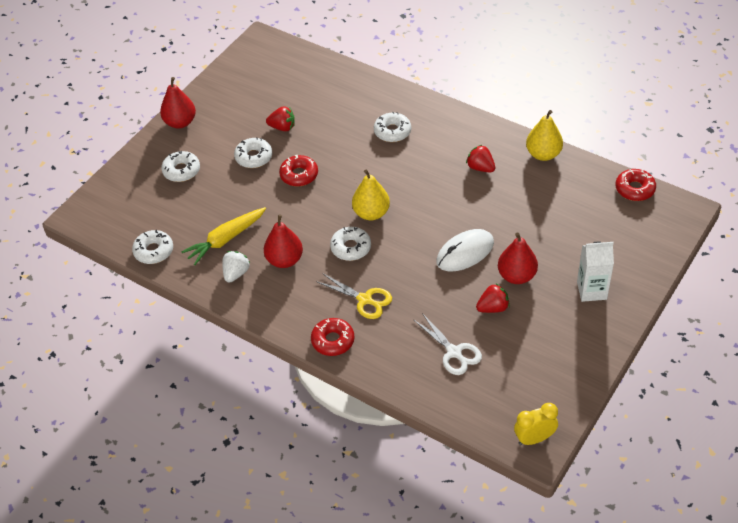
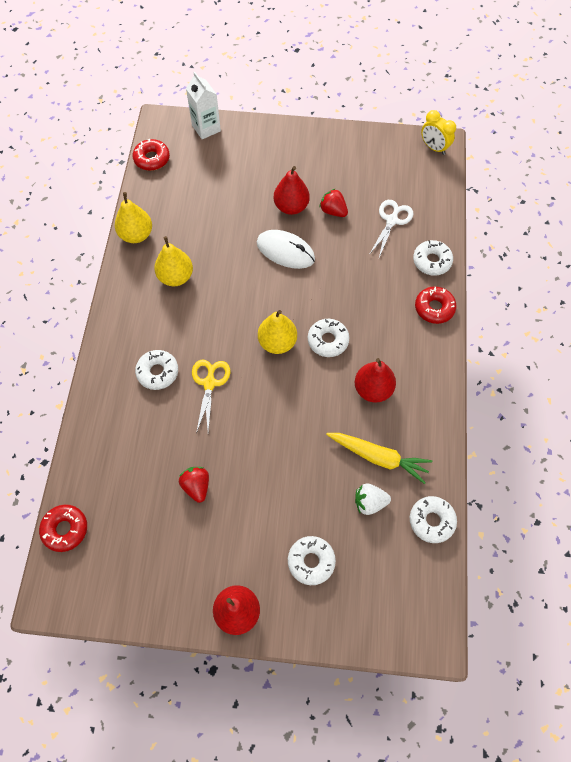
camera: 120 degrees left, 15 degrees up
white strawberry [222,251,250,283] -> white strawberry moved to [355,483,391,515]
white donut [234,137,272,168] -> white donut moved to [413,240,453,276]
red donut [279,155,318,186] -> red donut moved to [39,504,87,552]
yellow scissors [316,273,392,319] -> yellow scissors moved to [192,359,230,433]
red strawberry [466,145,495,172] -> yellow pear [154,236,193,286]
white carton [577,242,614,302] -> white carton moved to [186,72,221,139]

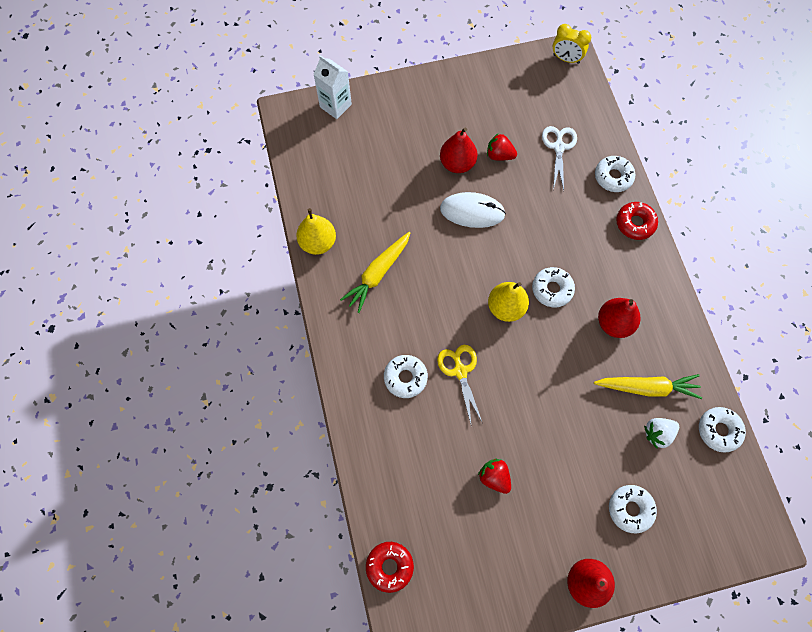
camera: 20 degrees left, 5 degrees up
red donut [132,139,170,171] -> none
yellow pear [154,236,193,286] -> yellow carrot [340,232,410,313]

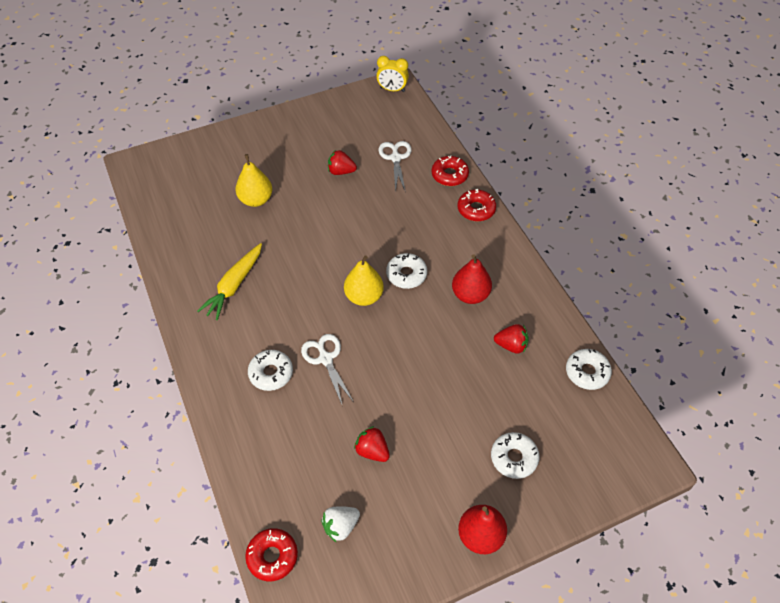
camera: 10 degrees left, 15 degrees down
yellow pear [296,208,336,255] -> yellow pear moved to [236,154,272,207]
white carton [313,55,352,119] -> none
yellow scissors [437,345,482,424] -> white scissors [301,334,354,404]
red pear [440,127,477,173] -> none
white mouse [440,192,506,228] -> none
yellow carrot [594,374,702,399] -> red strawberry [494,324,529,354]
white donut [595,156,635,192] -> red donut [432,156,469,186]
white strawberry [644,418,679,448] -> white strawberry moved to [321,506,360,542]

